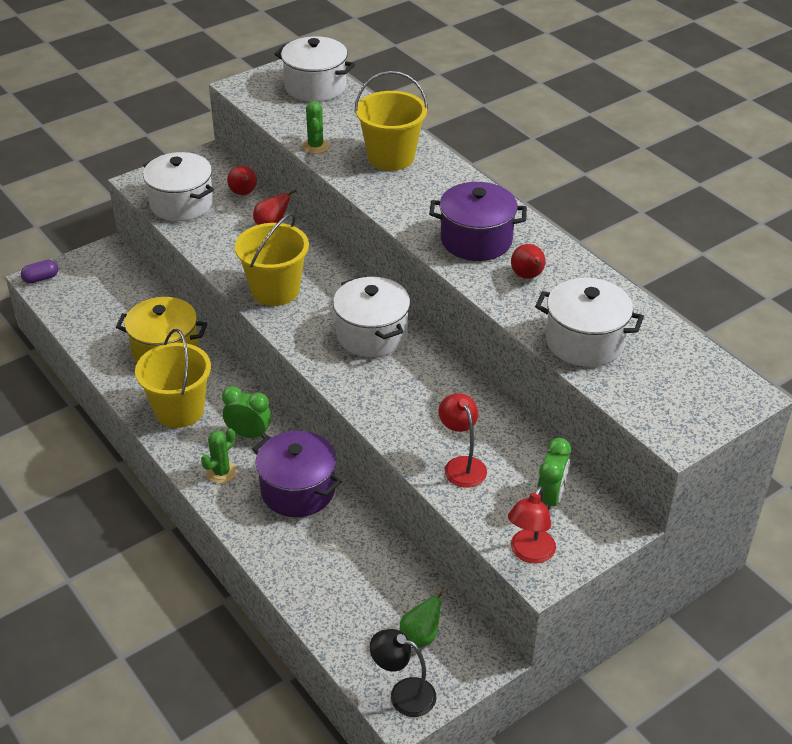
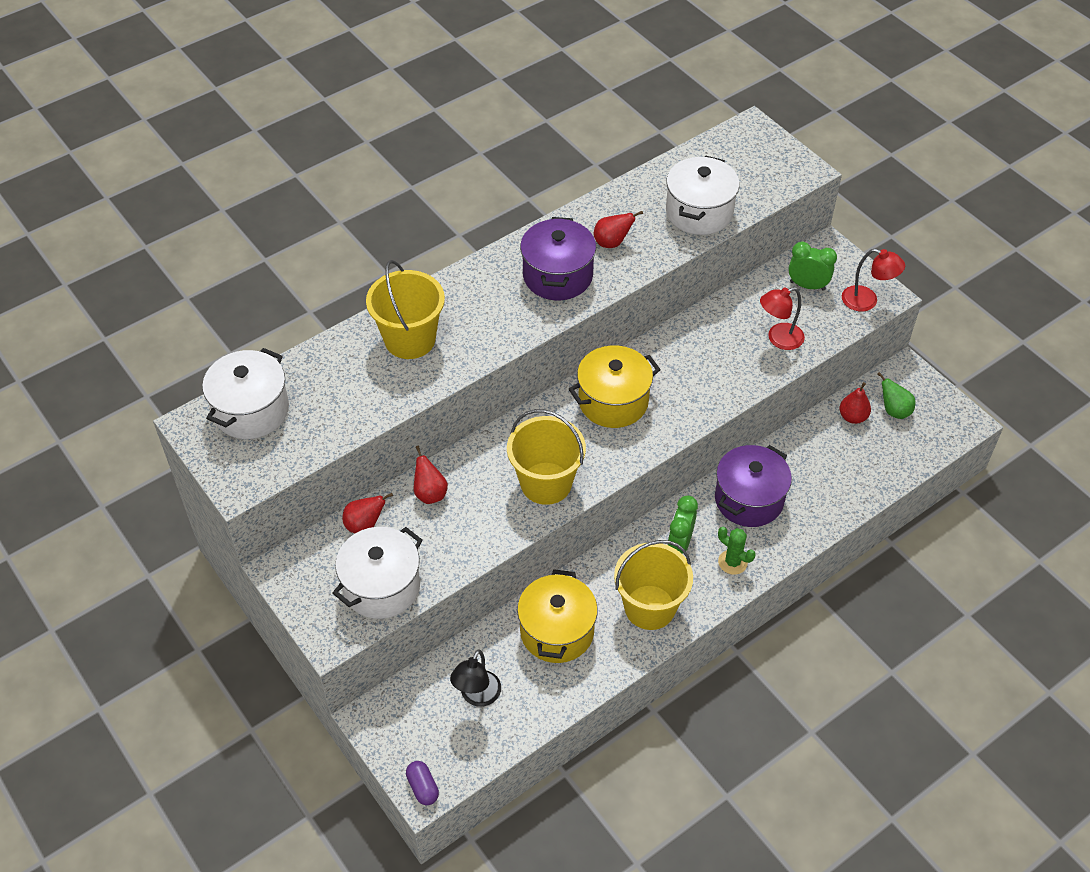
camera: 90 degrees left, 10 degrees up
green cactus [302,101,329,154] -> none
white pot [333,277,410,357] -> yellow pot [569,346,661,428]
black lamp [370,629,436,717] -> black lamp moved to [450,650,501,707]
none -> red pear [839,382,871,424]

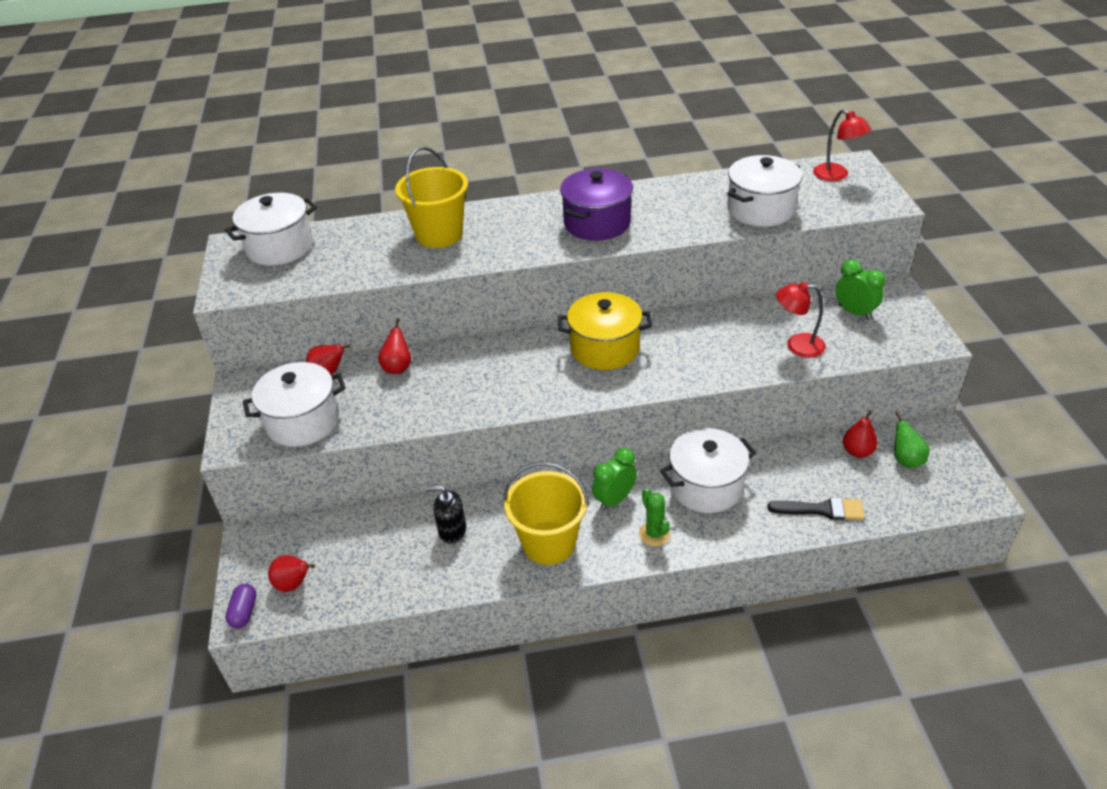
camera: 30 degrees right, 10 degrees down
black lamp [450,650,501,707] -> none
yellow bucket [507,409,586,505] -> none
yellow pot [517,569,598,663] -> black soap dispenser [426,485,466,544]
red pear [594,211,643,248] -> red pear moved to [268,555,315,592]
purple pot [715,445,792,527] -> white pot [660,428,756,513]
red lamp [842,249,905,312] -> red lamp moved to [813,109,871,181]
none -> black brush [767,497,865,520]

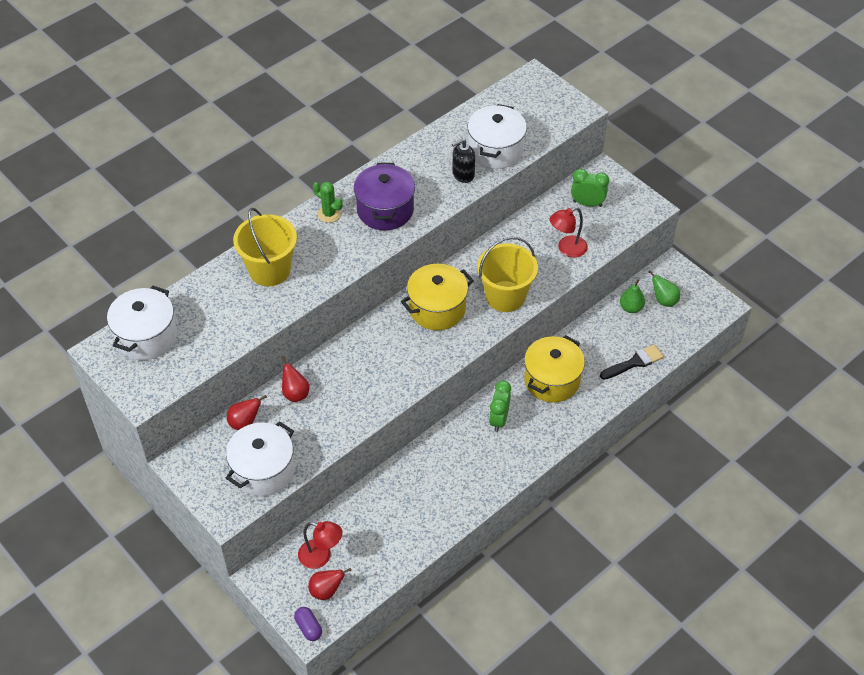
camera: 35 degrees left, 10 degrees up
black soap dispenser [426,485,466,544] -> black soap dispenser moved to [452,139,475,183]
yellow bucket [503,462,589,565] -> yellow bucket moved to [477,237,538,312]
green cactus [639,488,670,546] -> green cactus moved to [313,182,343,223]
white pot [660,428,756,513] -> yellow pot [524,335,585,403]
red lamp [813,109,871,181] -> red lamp moved to [298,521,342,569]
red pear [843,411,878,458] -> green pear [620,279,645,313]

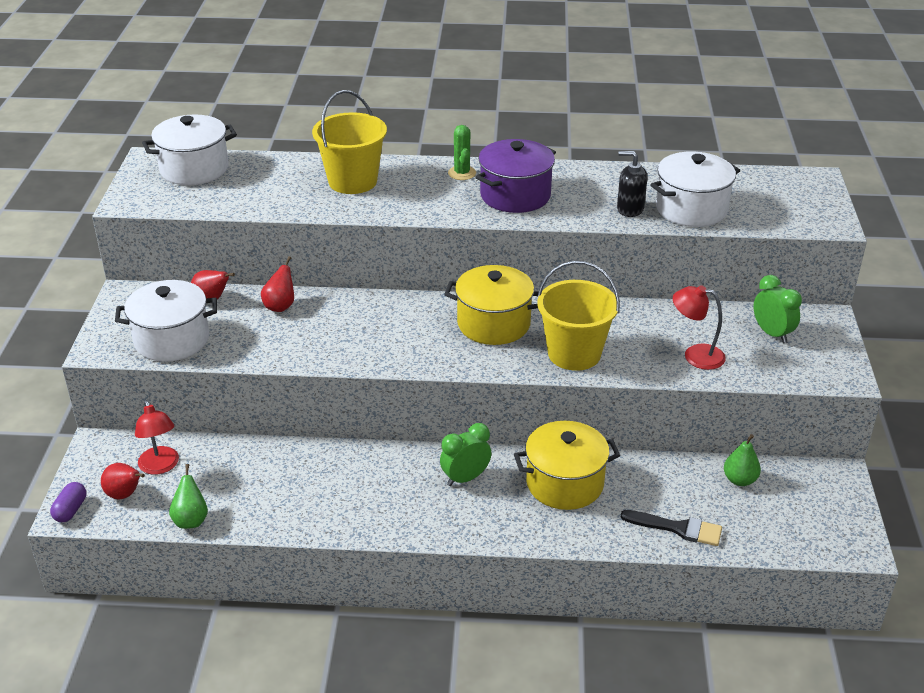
camera: 45 degrees right, 15 degrees down
green pear [648,270,680,307] -> green pear moved to [169,464,208,529]

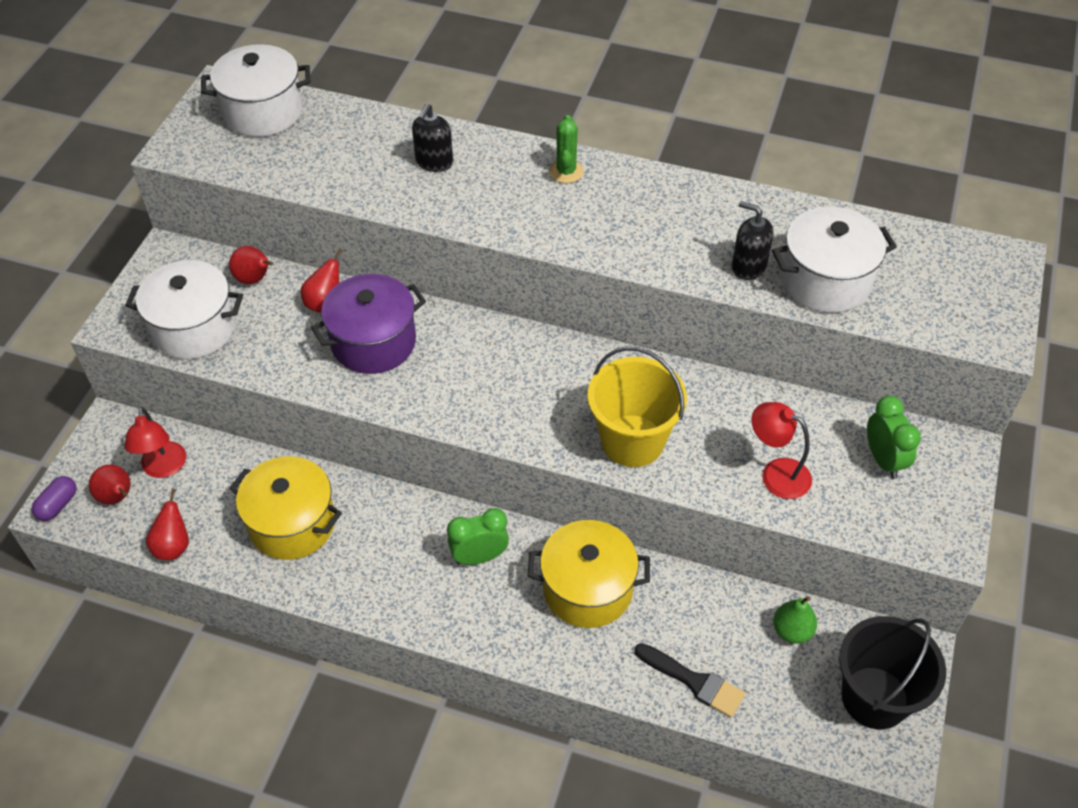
camera: 15 degrees right, 15 degrees up
green pear [169,464,208,529] -> red pear [146,489,189,560]
yellow bucket [312,90,387,194] -> black soap dispenser [412,104,453,172]
yellow pot [444,265,538,345] -> yellow pot moved to [229,456,342,560]
purple pot [476,139,556,213] -> purple pot moved to [311,274,426,374]
none -> black bucket [839,616,946,729]

